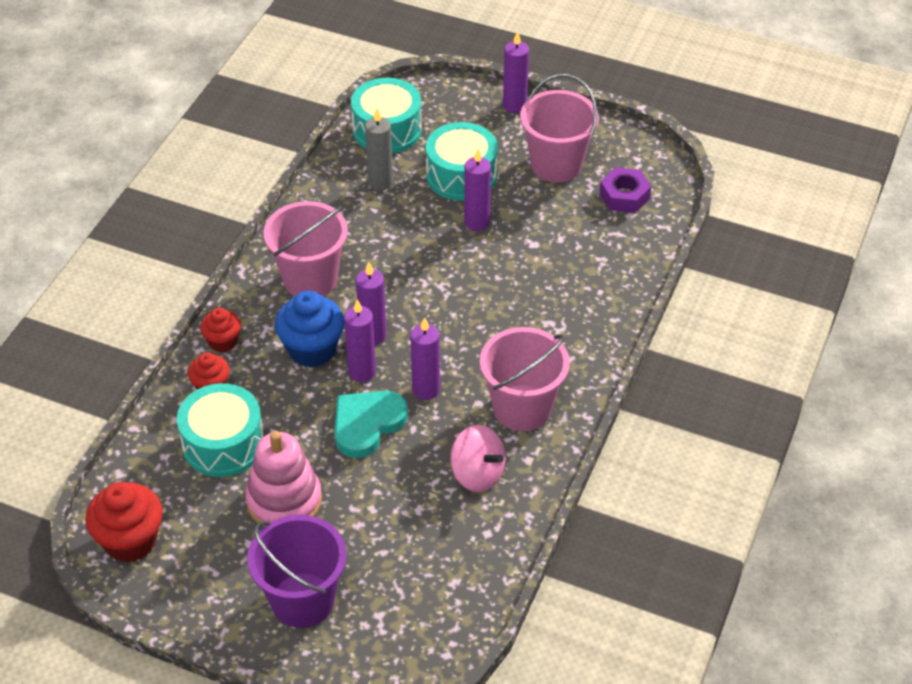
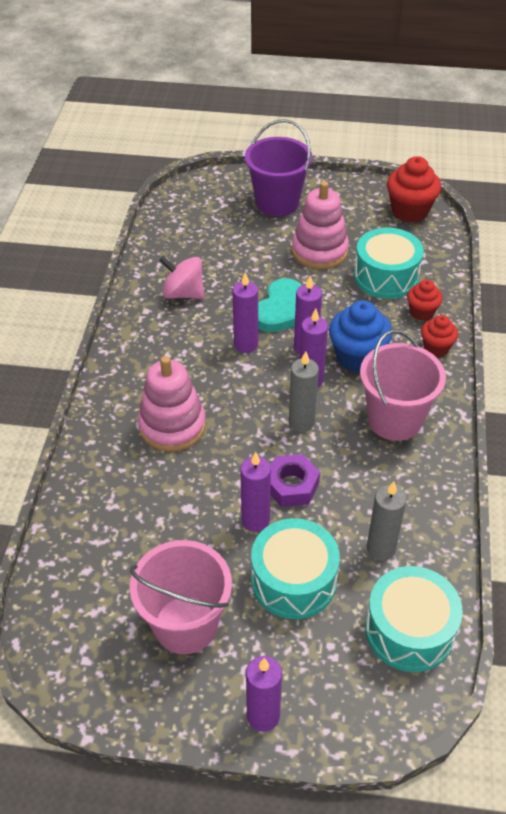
camera: 165 degrees right, 0 degrees up
pink bucket [480,327,570,431] -> none
purple nut [599,167,651,213] -> purple nut moved to [270,454,320,507]
none -> pink stacking toy [138,356,206,452]
none -> grey candle [289,351,319,432]

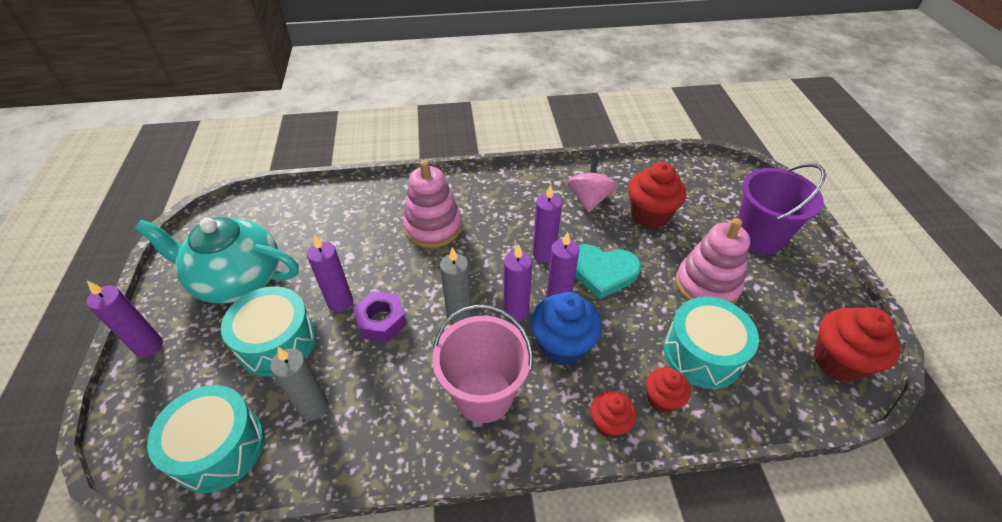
camera: 75 degrees right, 0 degrees up
pink bucket [130,540,232,654] -> turquoise teapot [135,217,299,304]
none -> red cupcake [628,162,686,229]

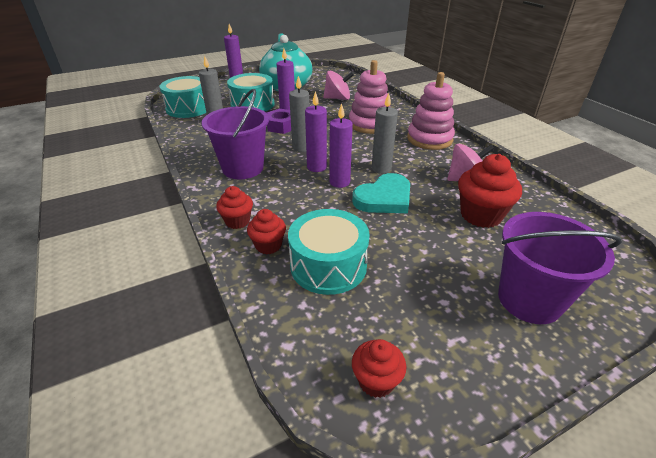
camera: 70 degrees right, 10 degrees down
pink bucket [432,305,533,423] -> purple bucket [202,89,269,179]
blue cupcake [531,292,602,366] -> none
purple candle [533,185,562,262] -> grey candle [372,93,398,174]
turquoise heart [575,245,641,299] -> turquoise heart turned 120 degrees counterclockwise [352,173,410,213]
pink stacking toy [676,218,750,304] -> pink stacking toy moved to [407,72,455,150]
red cupcake [814,307,900,382] -> red cupcake [352,339,406,398], size x0.59
none -> pink spinning top [323,71,354,100]

